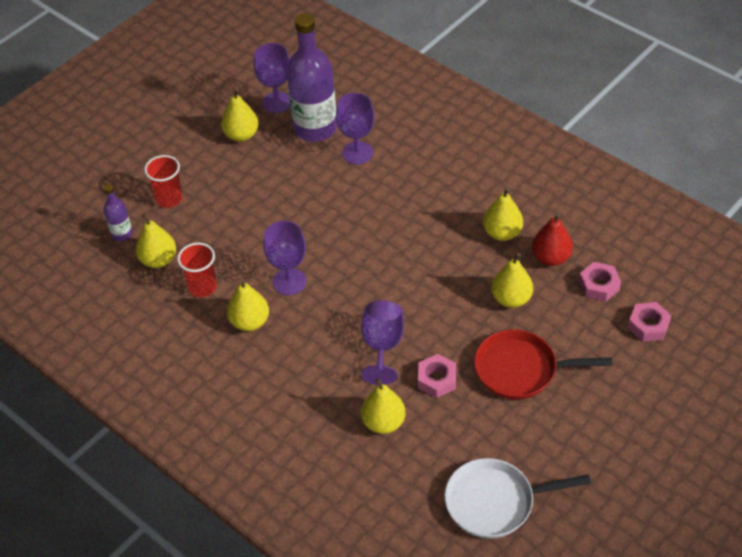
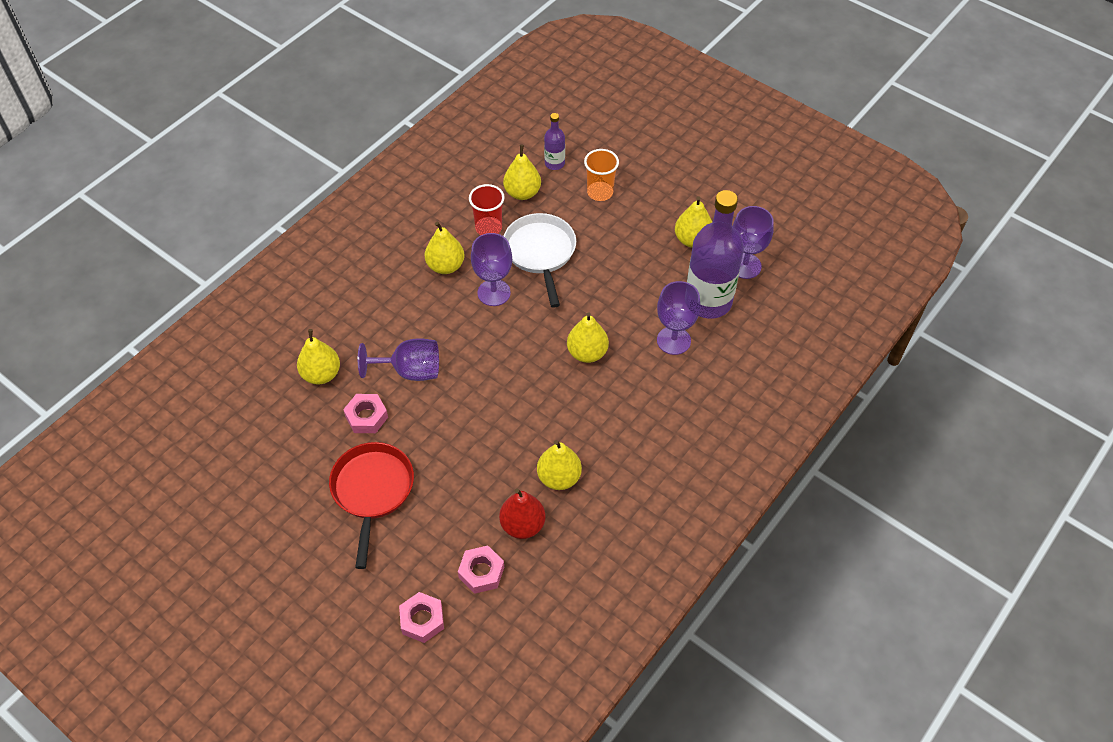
camera: 85 degrees right, 5 degrees up
red cup [144,155,182,208] -> orange cup [584,149,619,201]
white pan [444,458,591,539] -> white pan moved to [504,213,576,308]
yellow pear [491,253,533,308] -> yellow pear moved to [567,312,609,363]

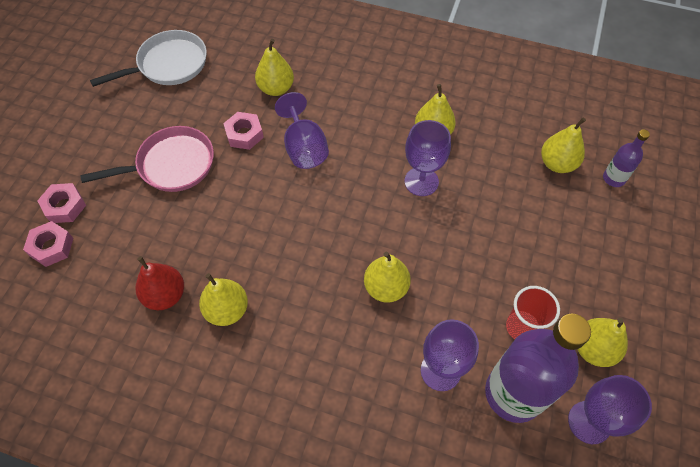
camera: 70 degrees right, 5 degrees up
red pan [329,442,414,569] -> pink pan [80,126,214,192]
pink nut [458,546,504,594] -> pink nut moved to [37,183,86,223]
red cup [469,184,505,235] -> red cup moved to [506,286,560,339]
white pan [504,213,576,308] -> white pan moved to [90,30,207,87]
orange cup [584,149,619,201] -> none

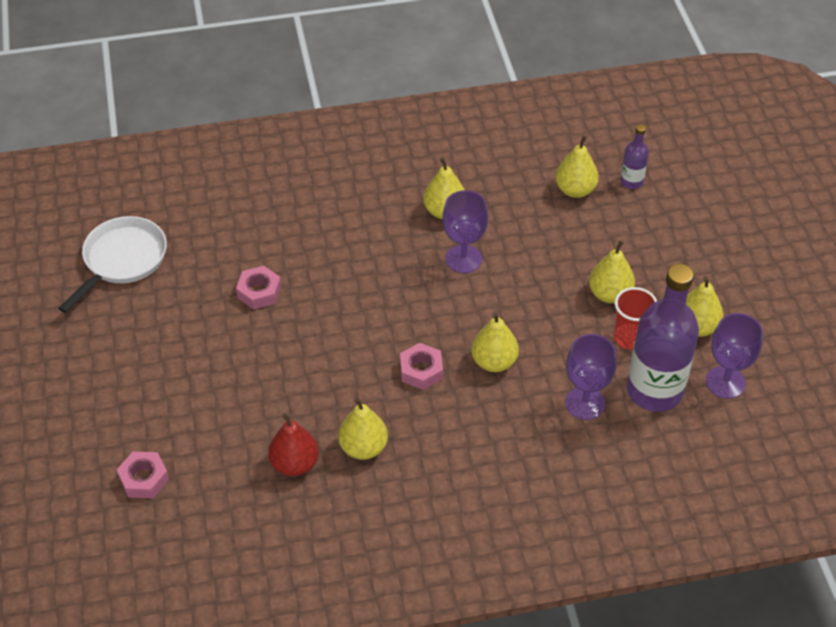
camera: 30 degrees left, 10 degrees down
pink nut [37,183,86,223] -> pink nut moved to [400,343,443,390]
pink pan [80,126,214,192] -> none
yellow pear [255,39,294,96] -> yellow pear moved to [589,240,635,303]
purple goblet [275,92,329,169] -> none

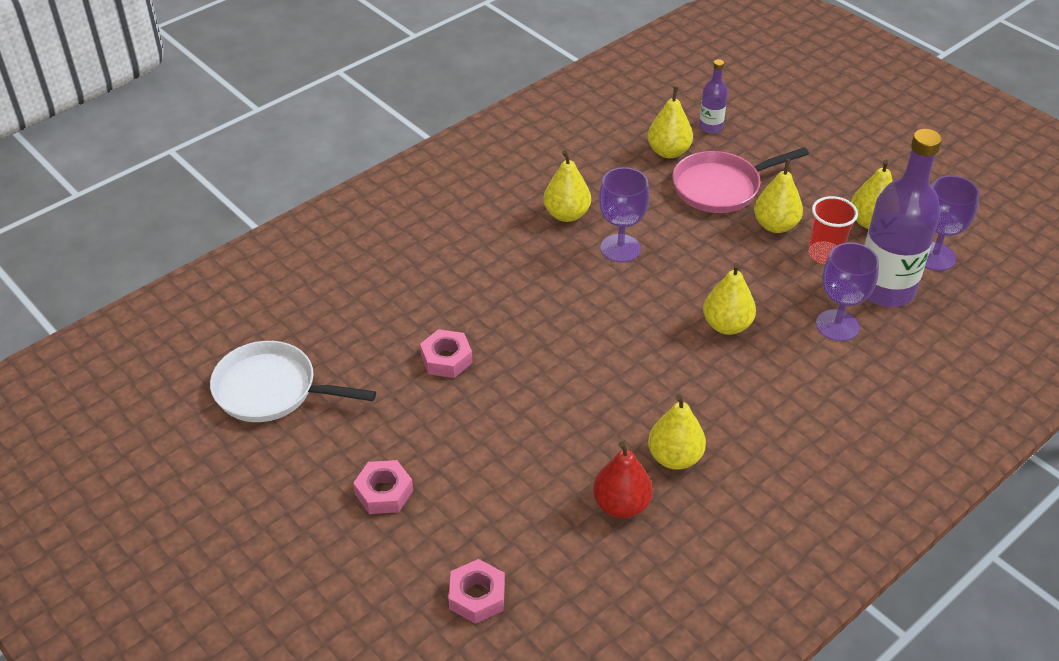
camera: 30 degrees left, 5 degrees down
white pan [58,216,167,313] -> white pan turned 75 degrees counterclockwise [210,341,376,422]
pink nut [400,343,443,390] -> pink nut moved to [353,460,413,514]
none -> pink pan [673,147,809,213]

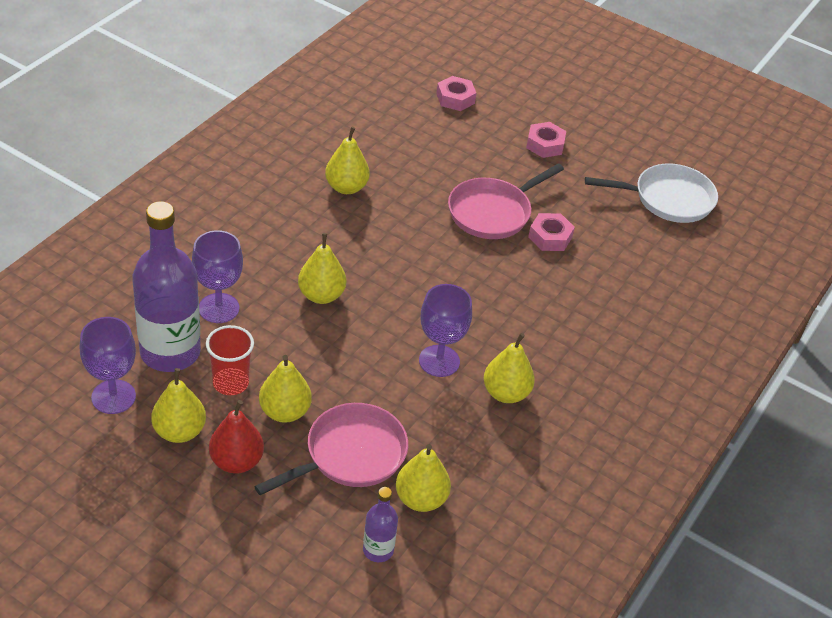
camera: 160 degrees right, 0 degrees up
red pear [593,441,653,518] -> red pear moved to [209,400,264,474]
none -> pink pan [448,163,564,239]

